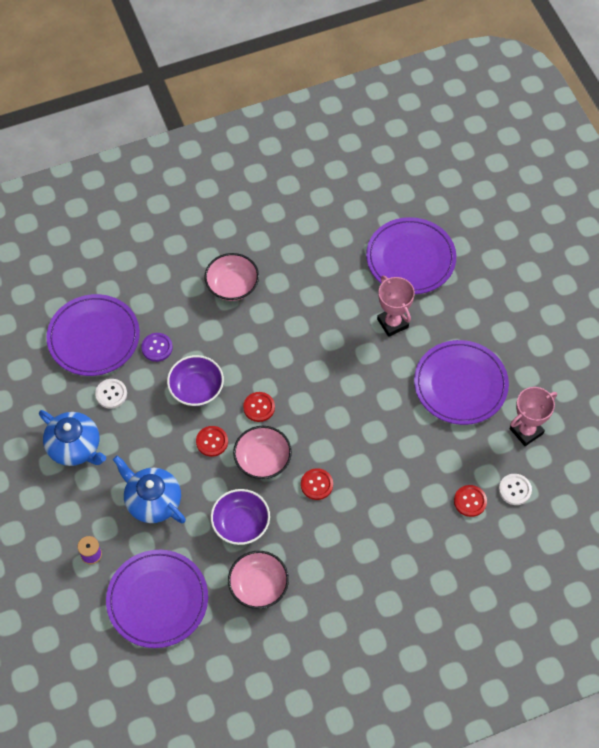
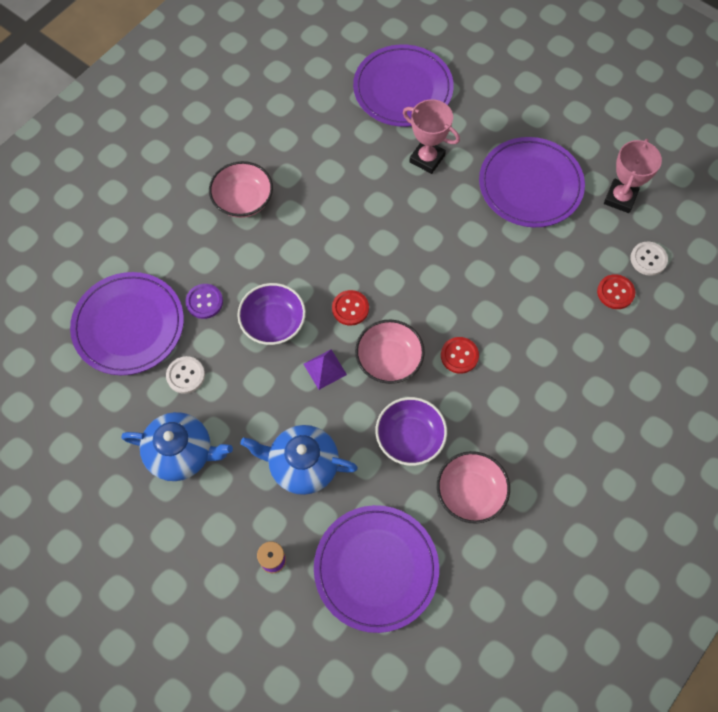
camera: 30 degrees left, 5 degrees up
red button [196,426,228,457] -> purple pyramid [304,349,347,390]

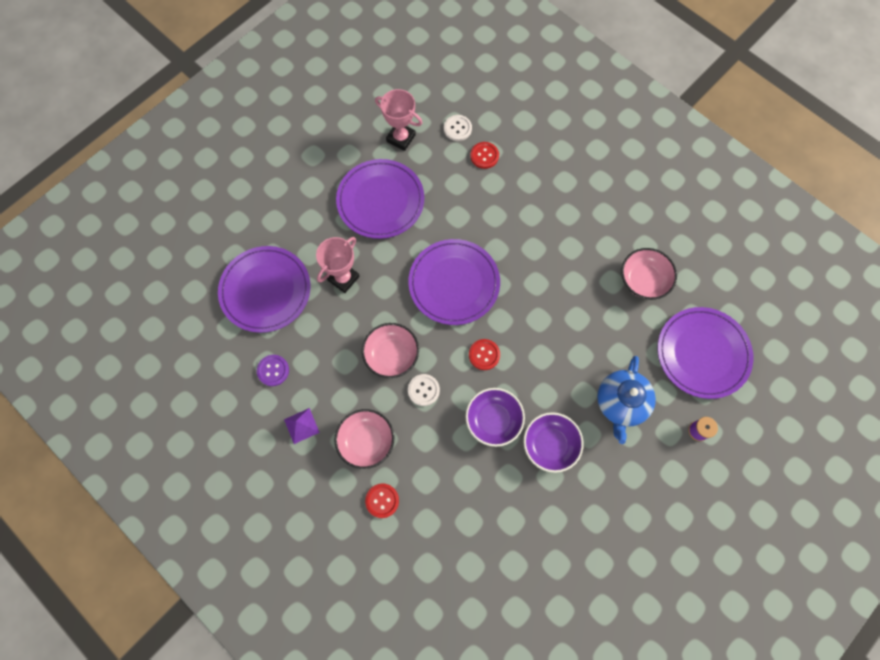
camera: 85 degrees left, 5 degrees up
purple plate [70,272,184,375] -> purple plate moved to [408,239,500,325]
blue teapot [121,412,233,481] -> none
white button [166,356,205,394] -> white button moved to [408,374,440,406]
purple button [185,284,223,319] -> purple button moved to [257,355,289,386]
purple pyramid [304,349,347,390] -> purple pyramid moved to [284,408,320,444]
pink bowl [355,320,425,384] -> pink bowl moved to [362,323,419,378]
purple bowl [376,397,447,466] -> purple bowl moved to [523,412,584,473]
red button [441,337,479,374] -> red button moved to [365,483,399,518]

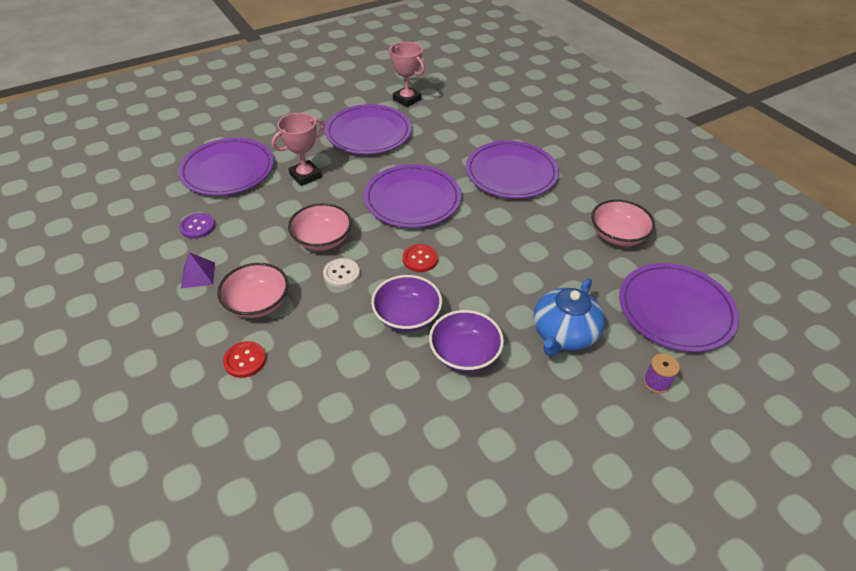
camera: 15 degrees right, 25 degrees down
white button [444,115,472,141] -> none
red button [470,142,499,169] -> none
none -> purple plate [466,141,559,198]

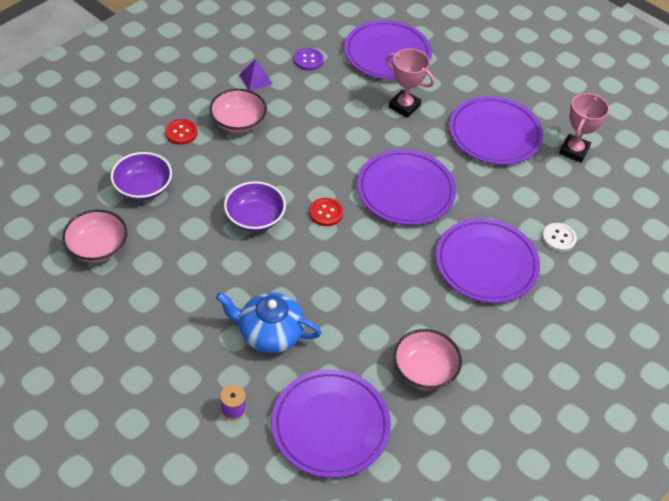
camera: 70 degrees right, 5 degrees up
pink bowl [288,203,352,251] -> pink bowl moved to [62,210,127,263]
white button [323,258,360,288] -> white button moved to [542,223,577,252]
purple bowl [429,310,504,372] -> purple bowl moved to [111,152,172,201]

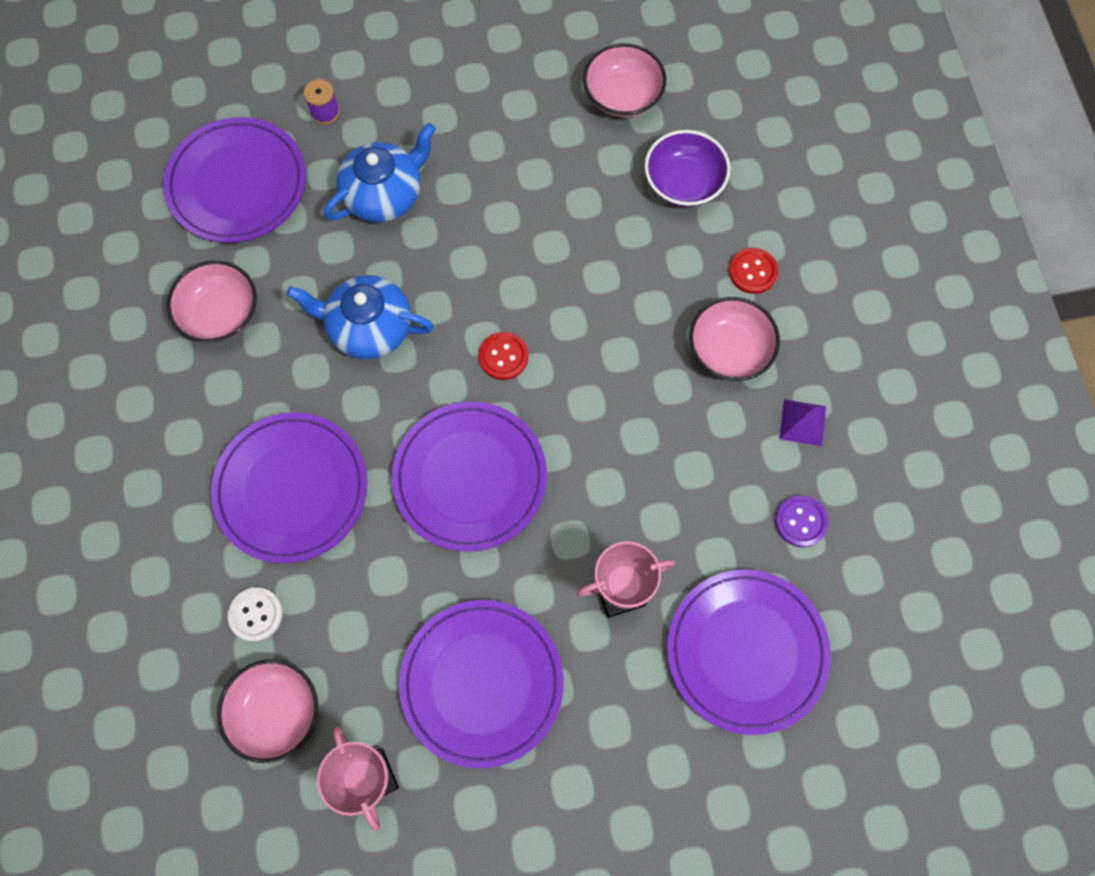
camera: 130 degrees right, 20 degrees up
purple bowl [224,181,286,232] -> none
none -> pink bowl [217,659,318,763]
none -> blue teapot [287,275,433,359]

